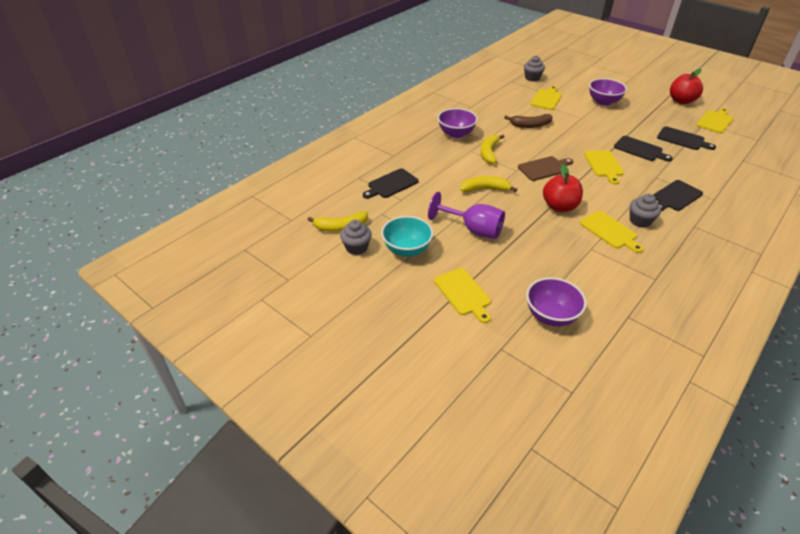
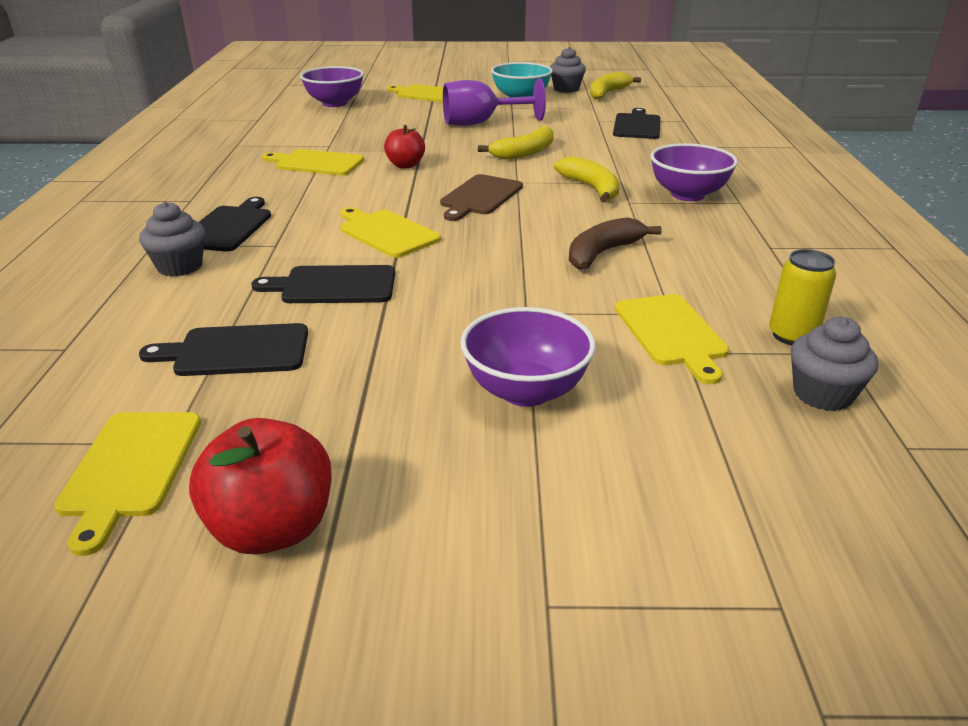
camera: 140 degrees right, 10 degrees down
red apple [543,164,583,212] -> red apple [384,125,425,168], size x0.65
grey cupcake [630,194,661,228] -> grey cupcake moved to [139,202,205,277]
none -> yellow can [769,249,836,345]

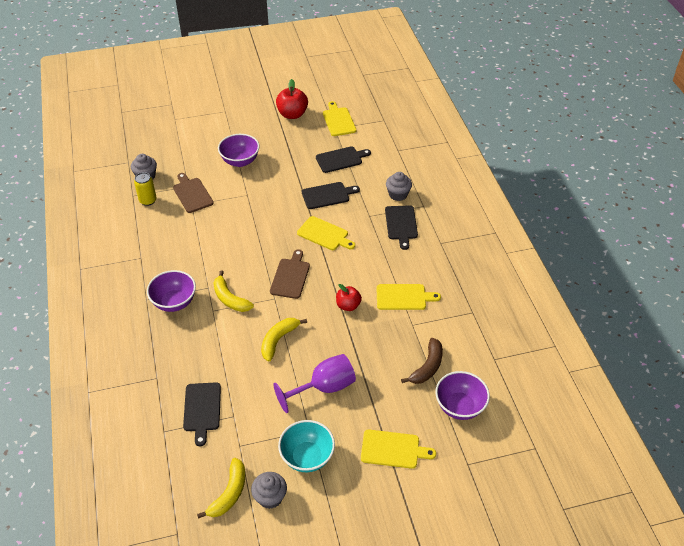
camera: 165 degrees right, 15 degrees up
brown banana [569,217,661,270] -> brown banana moved to [401,338,443,384]
yellow cutting board [615,294,729,384] -> brown cutting board [173,173,214,213]

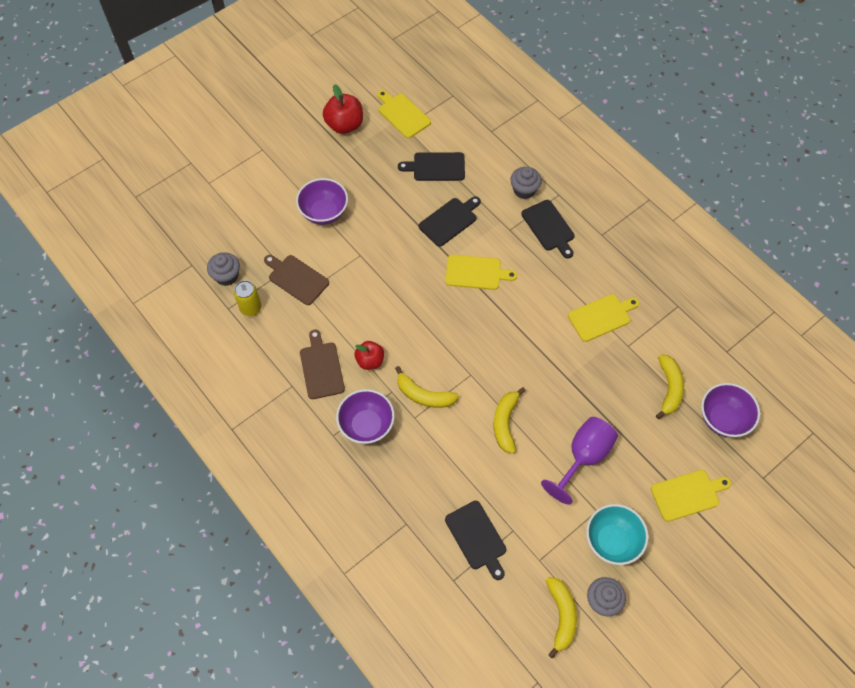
camera: 25 degrees left, 15 degrees up
brown cutting board [270,249,310,299] -> brown cutting board moved to [300,330,345,399]
black cutting board [316,146,371,173] -> black cutting board turned 135 degrees counterclockwise [398,152,465,181]
red apple [336,284,362,311] -> red apple moved to [355,341,384,370]
brown banana [401,338,443,384] -> yellow banana [656,354,684,419]

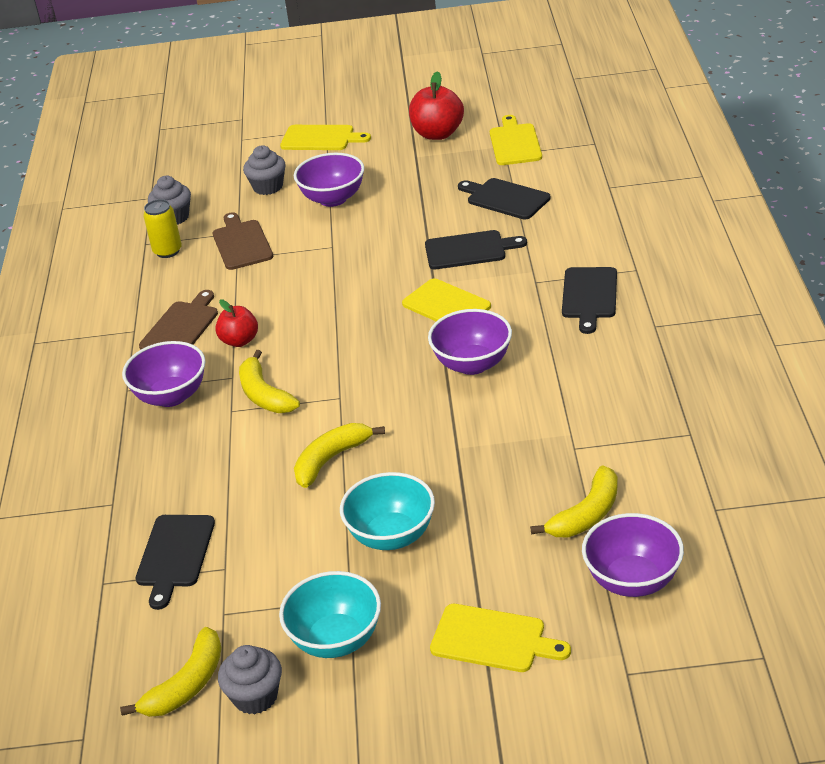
camera: 40 degrees right, 25 degrees down
grey cupcake [510,167,542,199] -> grey cupcake moved to [243,145,286,195]
purple goblet [541,417,618,505] -> turquoise bowl [340,472,435,550]
yellow cutting board [568,294,639,342] -> yellow cutting board moved to [280,125,371,150]
none -> purple bowl [428,309,512,375]

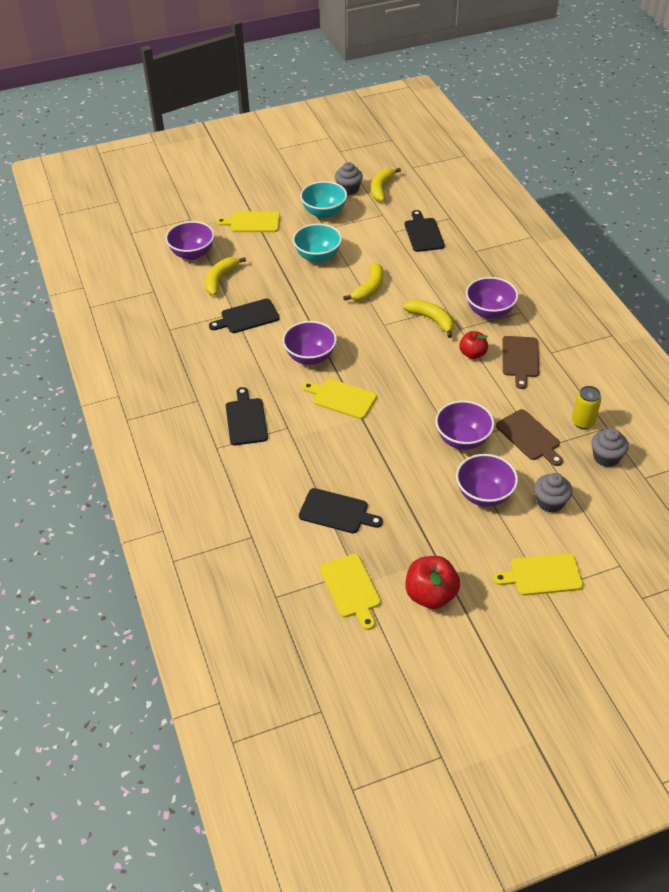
camera: 160 degrees right, 10 degrees up
black cutting board [425,230,527,269] -> black cutting board moved to [209,299,280,333]
none -> purple bowl [435,401,494,450]

